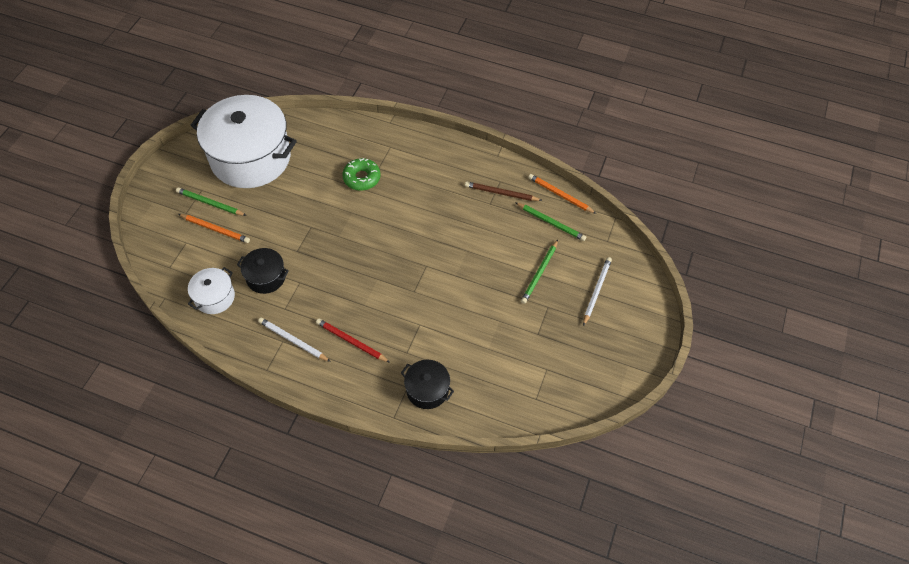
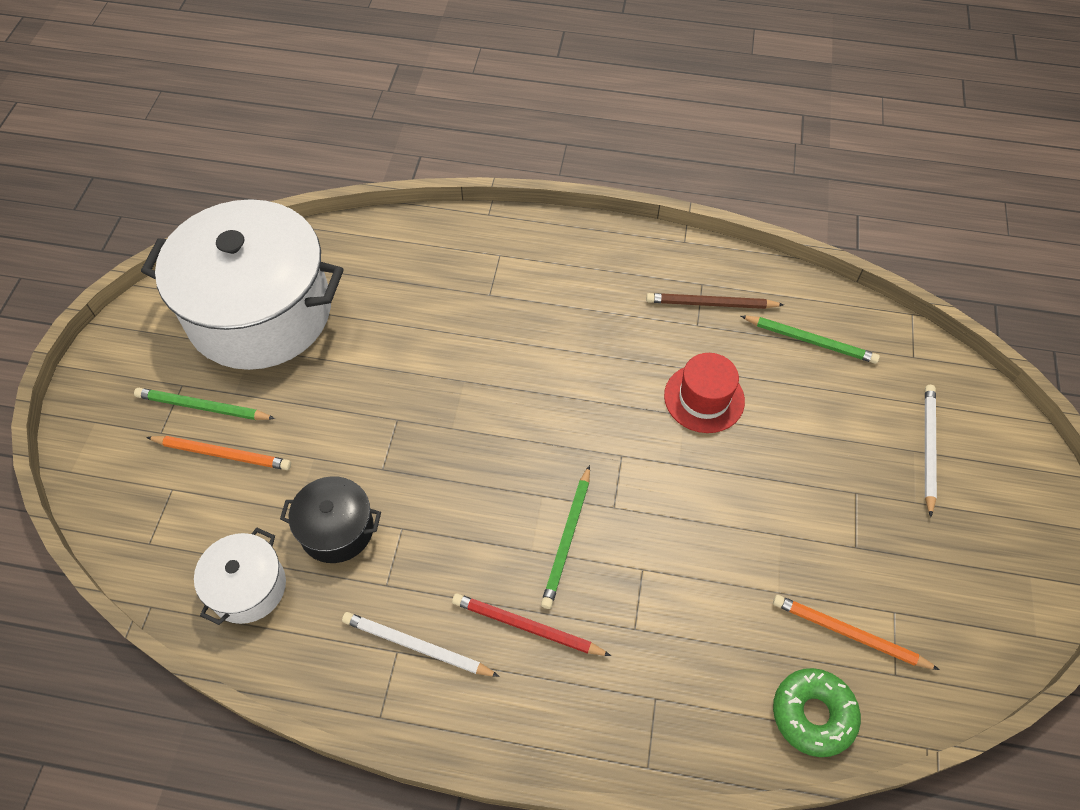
camera: 10 degrees left, 0 degrees up
green donut [343,158,381,191] -> green donut moved to [773,668,861,757]
black pot [401,360,454,409] -> none
green pencil [521,240,558,304] -> green pencil moved to [541,465,590,609]
orange pencil [528,174,597,214] -> orange pencil moved to [773,595,940,670]
none -> red hat [664,353,745,433]

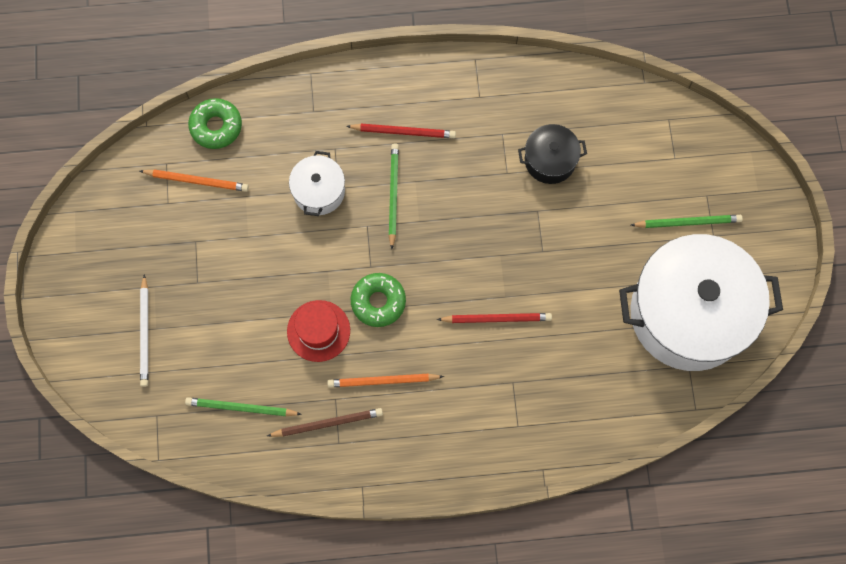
camera: 165 degrees right, 15 degrees up
orange pencil [146,436,291,470] -> orange pencil moved to [327,374,444,388]
white pot [194,528,286,625] -> white pot moved to [289,151,345,216]
white pencil [342,612,500,677] -> none
none -> green donut [351,273,406,327]
none -> red pencil [437,313,552,323]

